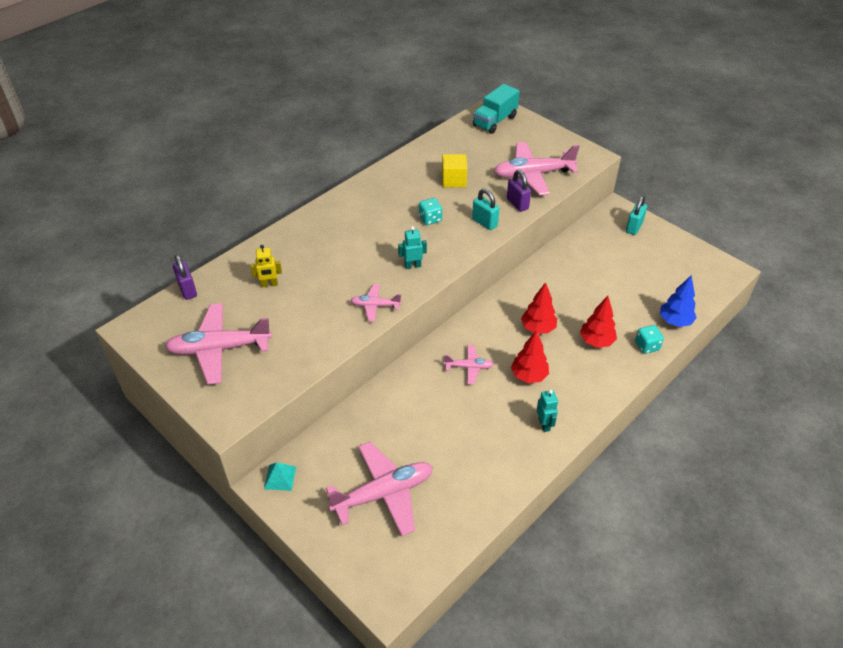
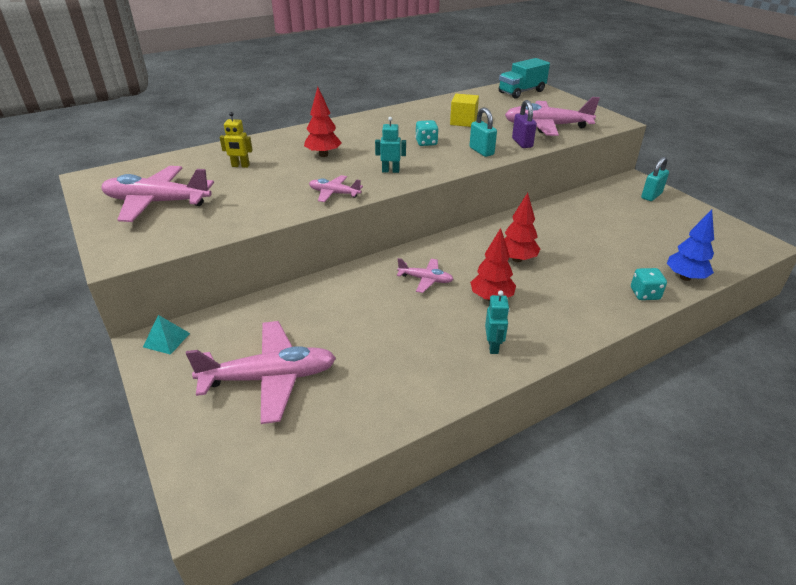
camera: 15 degrees right, 10 degrees down
purple padlock [173,255,197,300] -> none
red tree [580,296,617,348] -> red tree moved to [304,87,342,157]

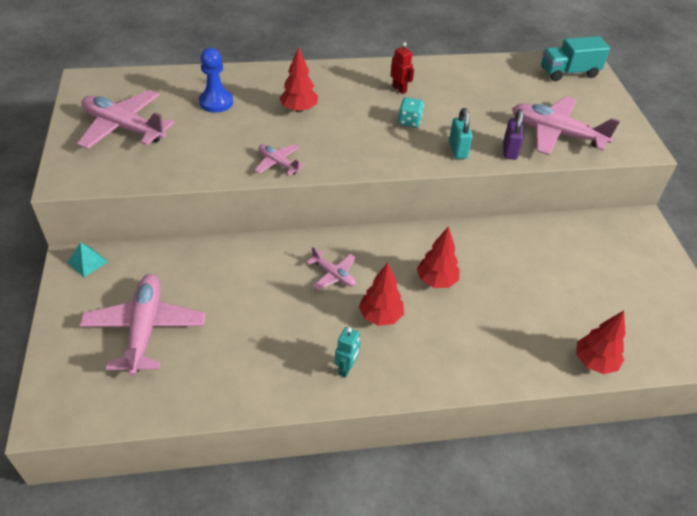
camera: 20 degrees right, 10 degrees up
pink plane [186,321,336,424] -> pink plane turned 105 degrees counterclockwise [79,274,206,376]
yellow robot [220,112,253,168] -> blue pawn [199,48,233,113]
turquoise robot [375,117,406,173] -> none
yellow cube [450,94,479,127] -> none
turquoise dice [631,268,667,300] -> none
turquoise padlock [641,157,669,201] -> none
blue tree [667,209,714,281] -> red tree [576,311,626,374]
none -> red robot [390,42,414,94]

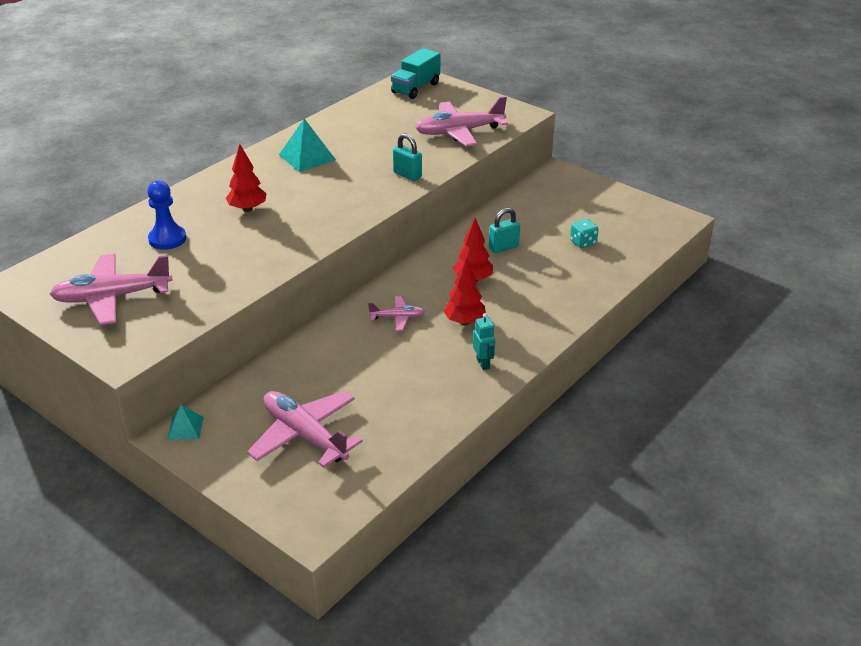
camera: 40 degrees left, 10 degrees down
pink plane [255,144,305,176] -> none
red robot [390,42,414,94] -> turquoise pyramid [279,118,336,172]
turquoise dice [398,97,424,128] -> turquoise dice moved to [570,219,599,248]
purple padlock [504,109,524,160] -> none
red tree [576,311,626,374] -> none
none -> turquoise padlock [489,208,520,253]

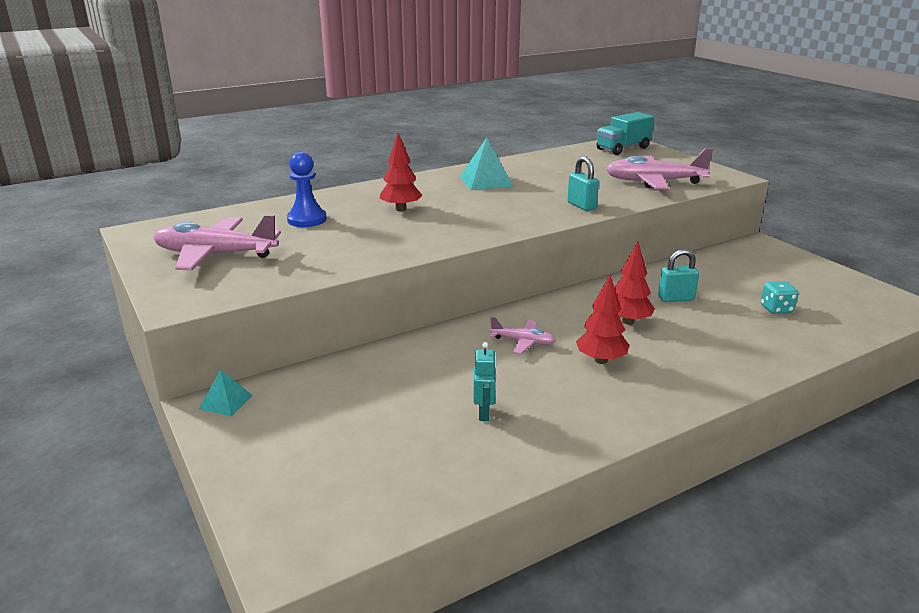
camera: 20 degrees right, 10 degrees down
pink plane [247,391,363,468] -> none
turquoise robot [473,313,495,370] -> turquoise robot moved to [473,342,496,421]

